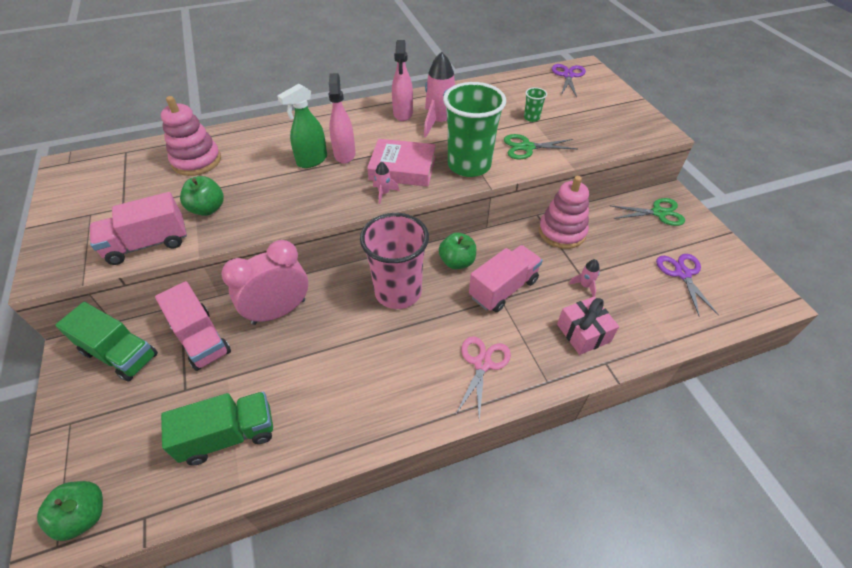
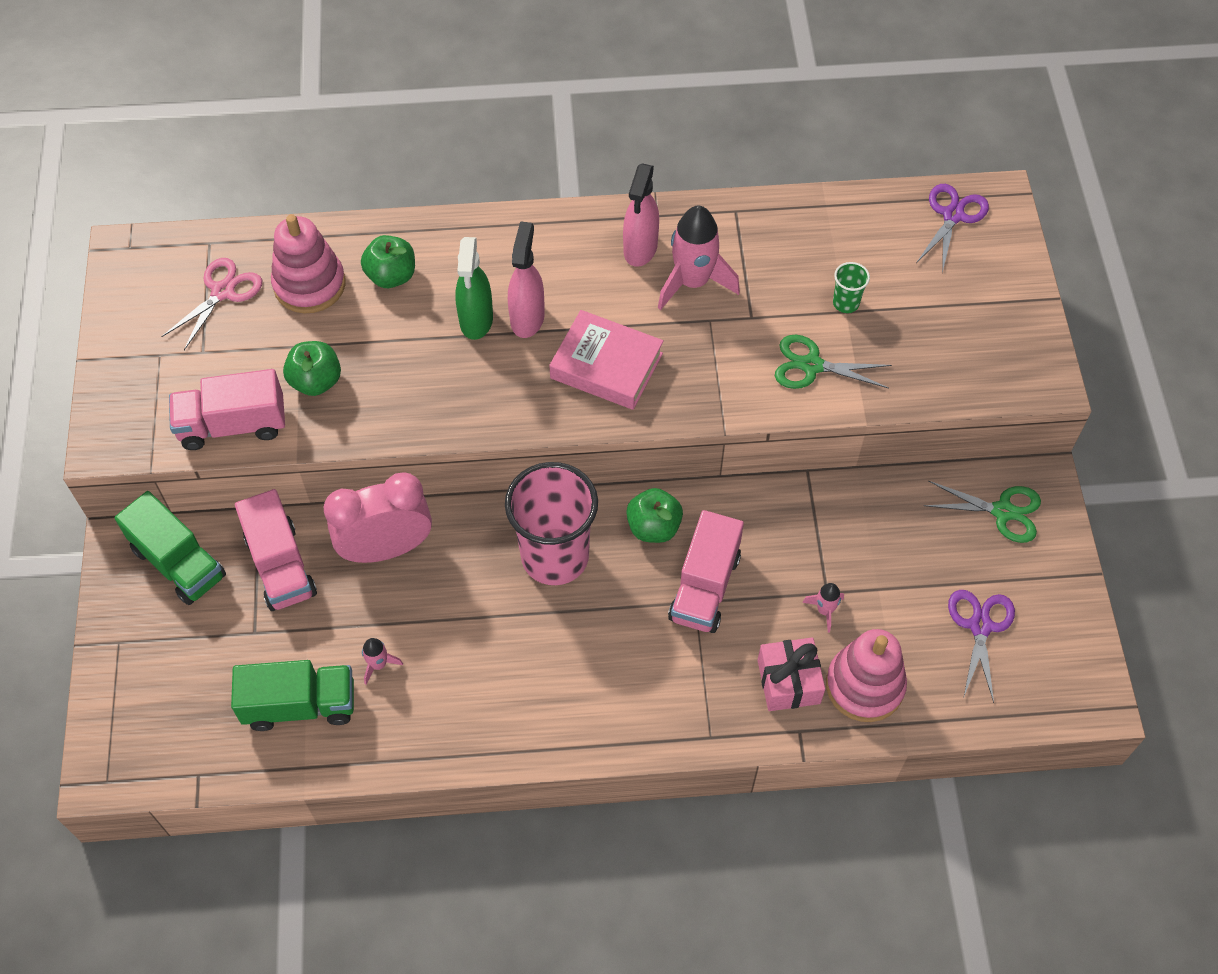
camera: 15 degrees right, 10 degrees up
green apple [37,481,103,541] -> green apple moved to [361,235,415,288]
green spray bottle [277,84,327,168] -> green spray bottle turned 60 degrees counterclockwise [455,237,493,340]
pink rocket [373,161,399,204] -> pink rocket moved to [362,638,403,685]
green cup [443,82,506,177] -> none
pink scissors [456,336,511,420] -> pink scissors moved to [161,258,262,350]
pink truck [469,245,543,312] -> pink truck turned 135 degrees clockwise [668,510,744,633]
pink stacking toy [539,176,589,249] -> pink stacking toy moved to [826,629,907,722]

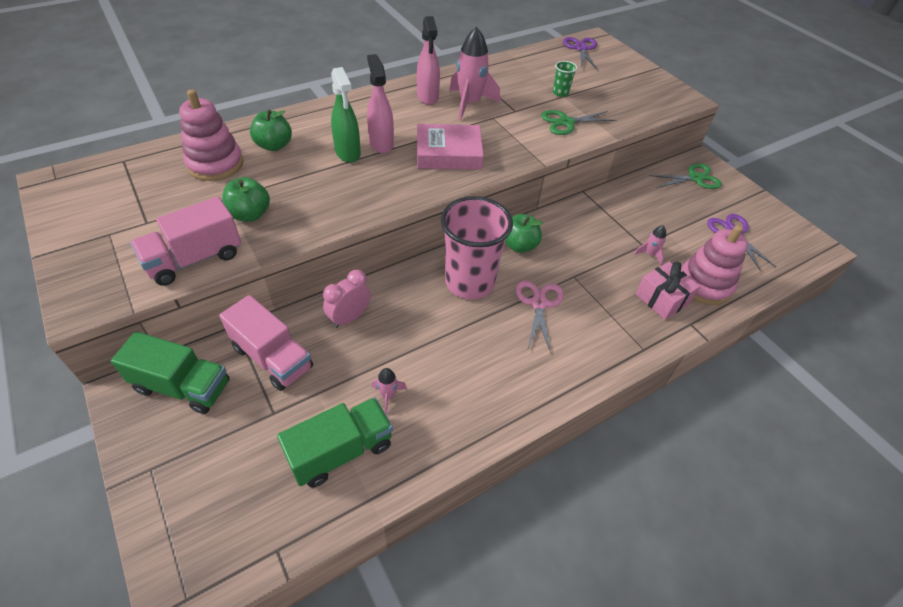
camera: 30 degrees left, 10 degrees down
pink scissors [161,258,262,350] -> pink scissors moved to [516,281,564,353]
pink clock [324,473,432,563] -> pink clock [323,270,371,328], size x0.61
pink truck [668,510,744,633] -> none

